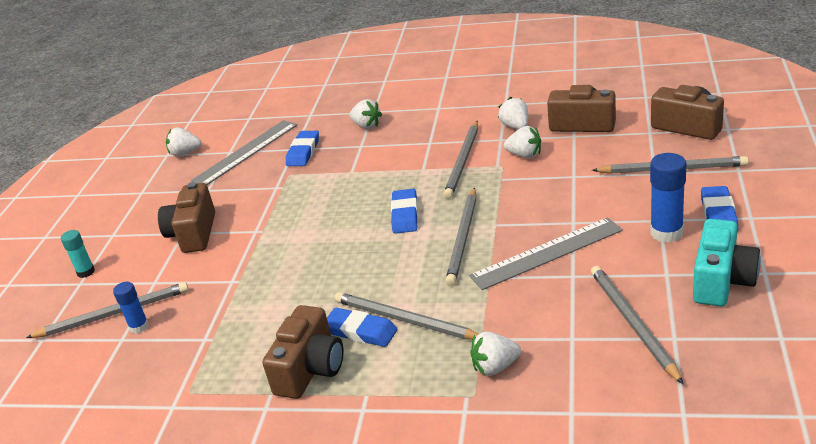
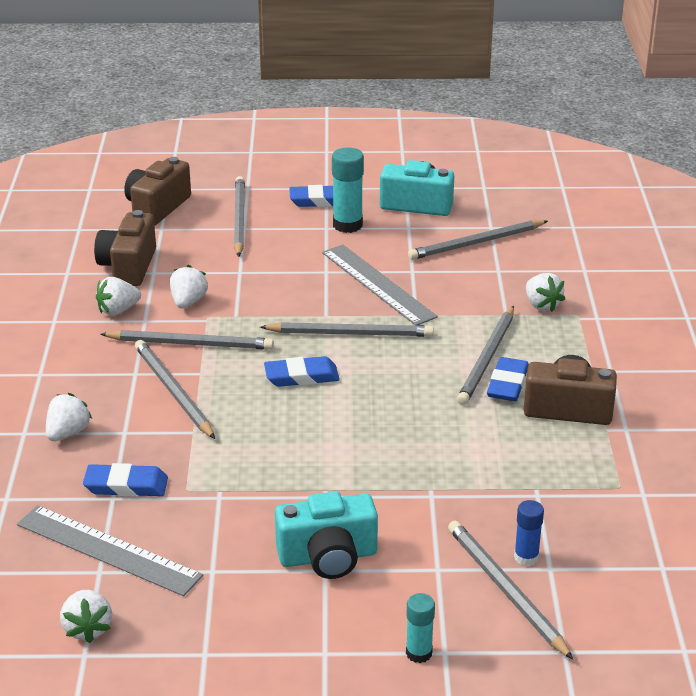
camera: 105 degrees left, 0 degrees up
brown camera [158,182,215,253] -> turquoise camera [275,491,378,579]
blue glue stick [650,153,686,243] -> turquoise glue stick [332,147,364,233]
none -> grey pencil [135,340,215,439]

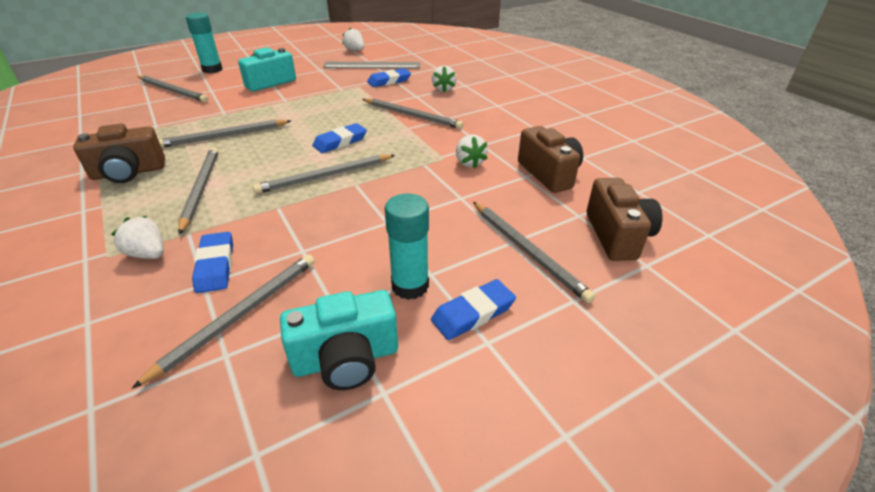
camera: 150 degrees right, 5 degrees up
white strawberry [96,277,141,316] -> none
grey pencil [100,330,274,350] -> grey pencil moved to [158,119,292,148]
grey ruler [322,245,438,326] -> none
turquoise glue stick [406,593,435,663] -> turquoise glue stick [186,13,223,73], size x1.65
blue eraser [487,357,529,401] -> blue eraser moved to [192,232,233,293]
blue glue stick [514,500,544,566] -> none

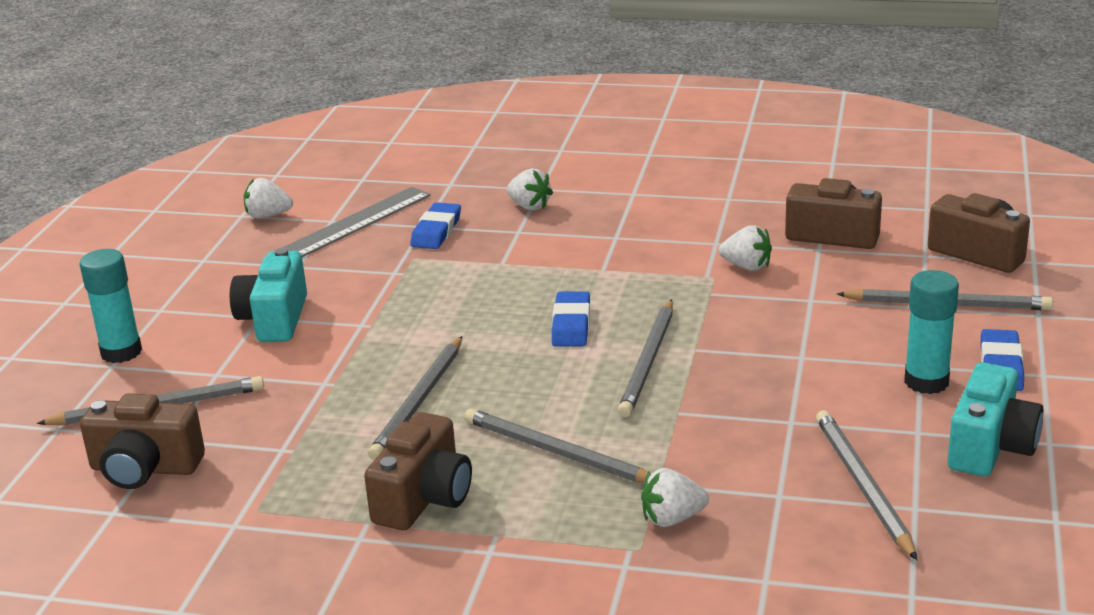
camera: 45 degrees left, 10 degrees down
blue eraser [192,232,233,293] -> none
grey pencil [362,98,463,129] -> none
none -> brown camera [80,393,205,489]

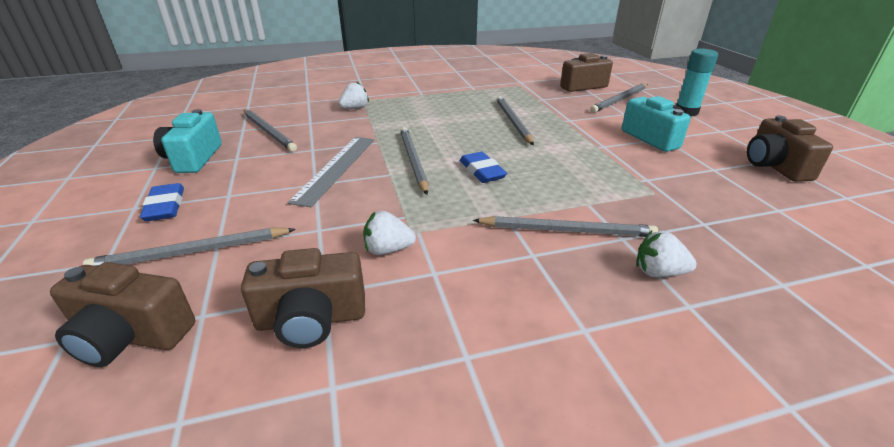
camera: 150 degrees right, 5 degrees up
white strawberry [244,178,293,219] -> none
grey ruler [282,187,431,257] -> grey ruler moved to [287,137,374,207]
brown camera [364,412,472,530] -> brown camera moved to [747,115,833,182]
blue eraser [410,202,461,249] -> none
grey pencil [464,408,651,483] -> grey pencil moved to [473,216,658,237]
turquoise glue stick [904,270,959,394] -> none

